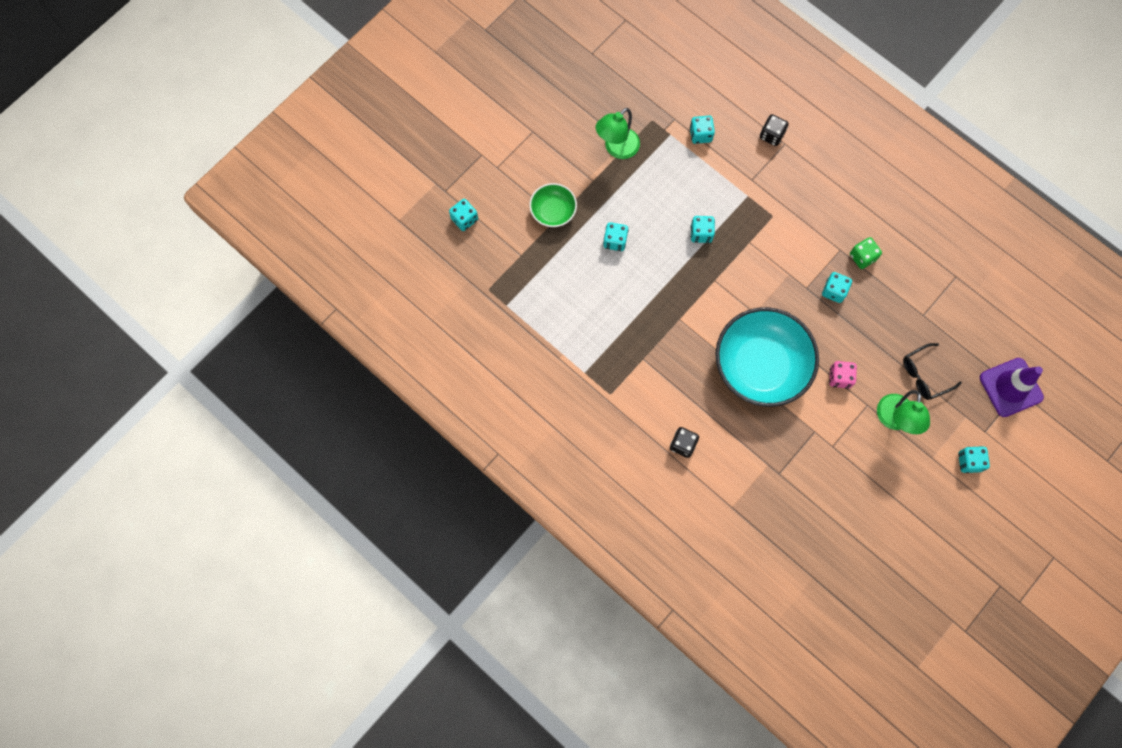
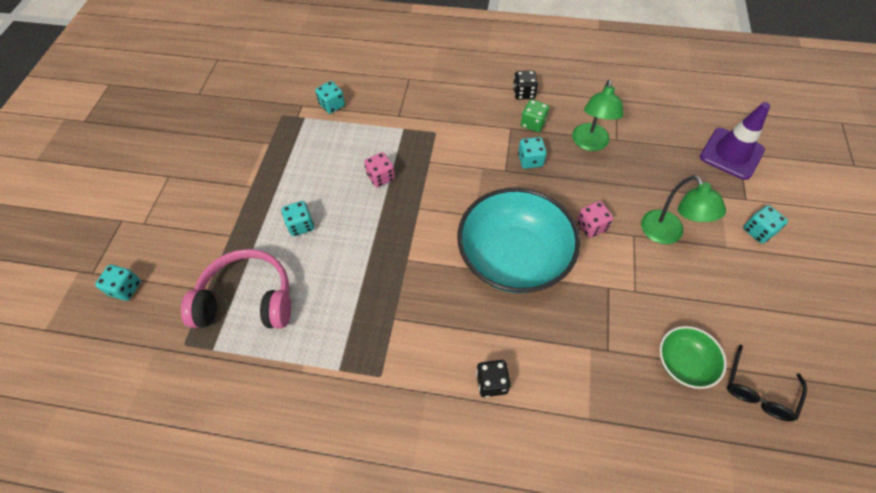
camera: 30 degrees left, 15 degrees down
green bowl [529,183,577,227] -> green bowl moved to [659,326,727,389]
green lamp [596,108,640,159] -> green lamp moved to [572,79,623,151]
turquoise dice [691,216,715,243] -> pink dice [364,152,395,187]
black dice [760,114,789,146] -> black dice moved to [513,70,538,100]
black glasses [903,343,962,400] -> black glasses moved to [727,345,807,422]
none -> pink headphones [181,249,291,329]

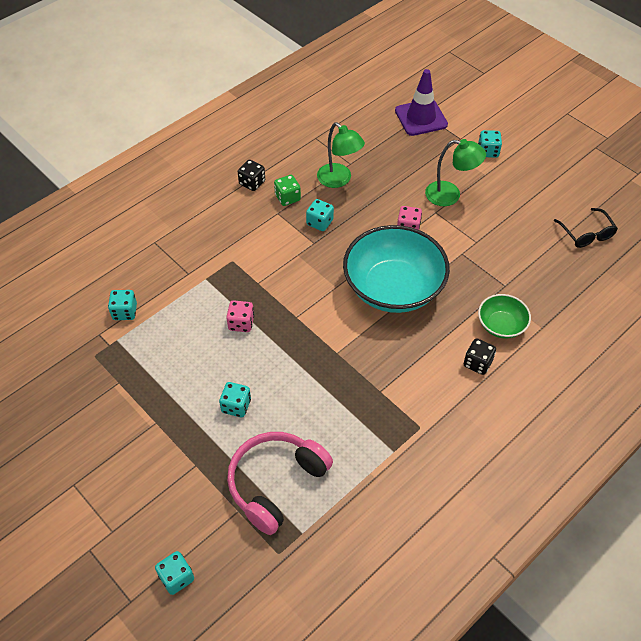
camera: 55 degrees left, 5 degrees down
green bowl [659,326,727,389] -> green bowl moved to [478,294,531,338]

